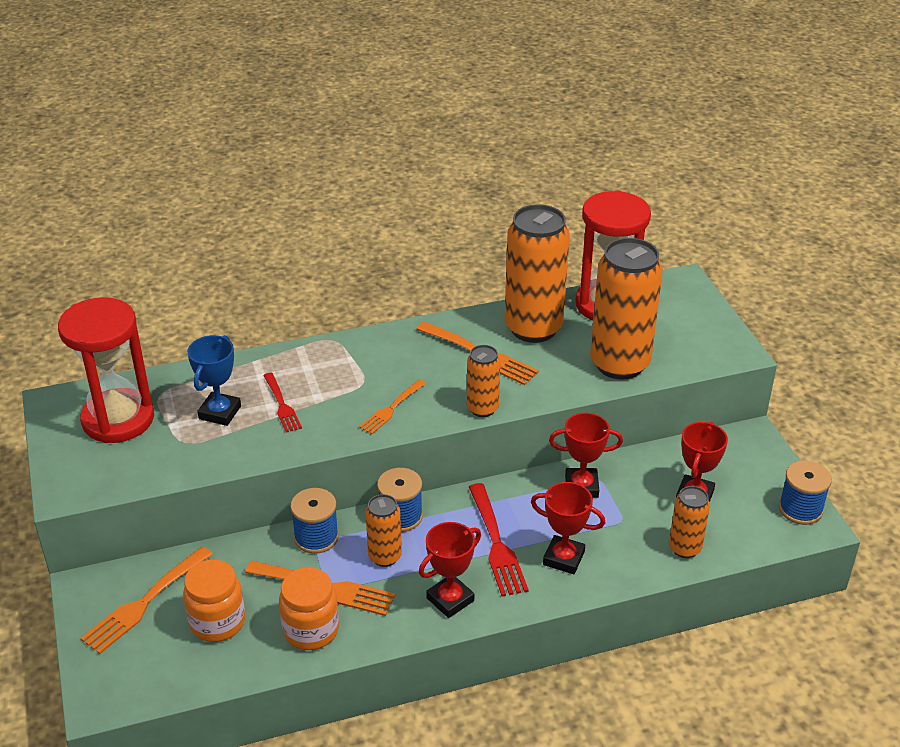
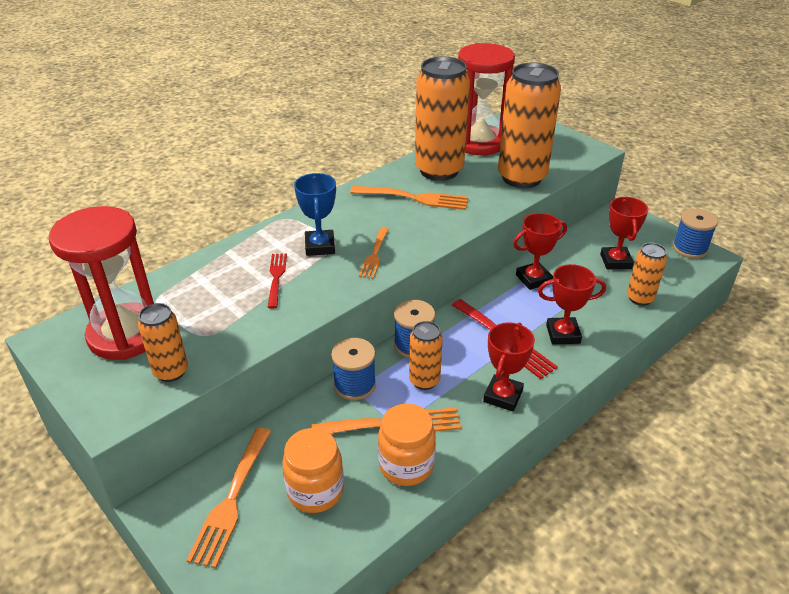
camera: 25 degrees left, 0 degrees up
blue trophy [187,335,241,426] -> blue trophy moved to [294,173,336,256]
red fork [263,372,302,433] -> red fork turned 135 degrees counterclockwise [267,253,287,309]
orange can [467,345,500,417] -> orange can moved to [138,303,188,382]

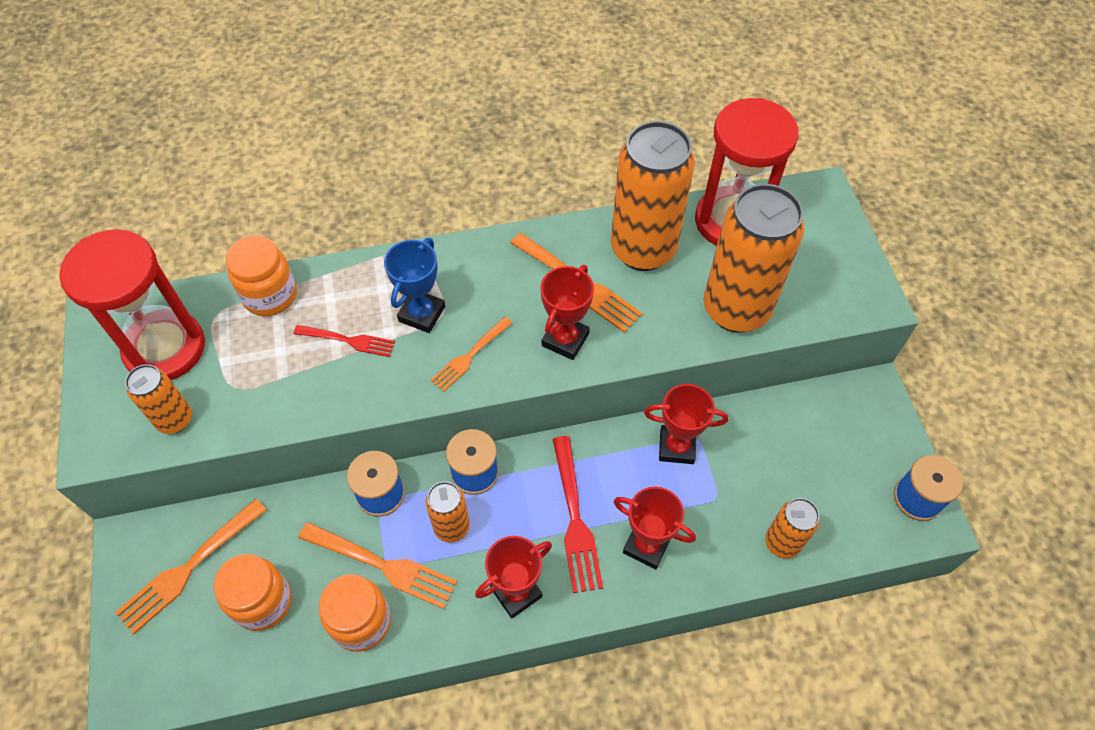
camera: 30 degrees right, 20 degrees up
red fork [267,253,287,309] -> red fork turned 75 degrees clockwise [293,325,395,357]
red trophy [600,197,649,269] -> red trophy moved to [540,265,594,360]
none -> orange jar [226,235,297,316]

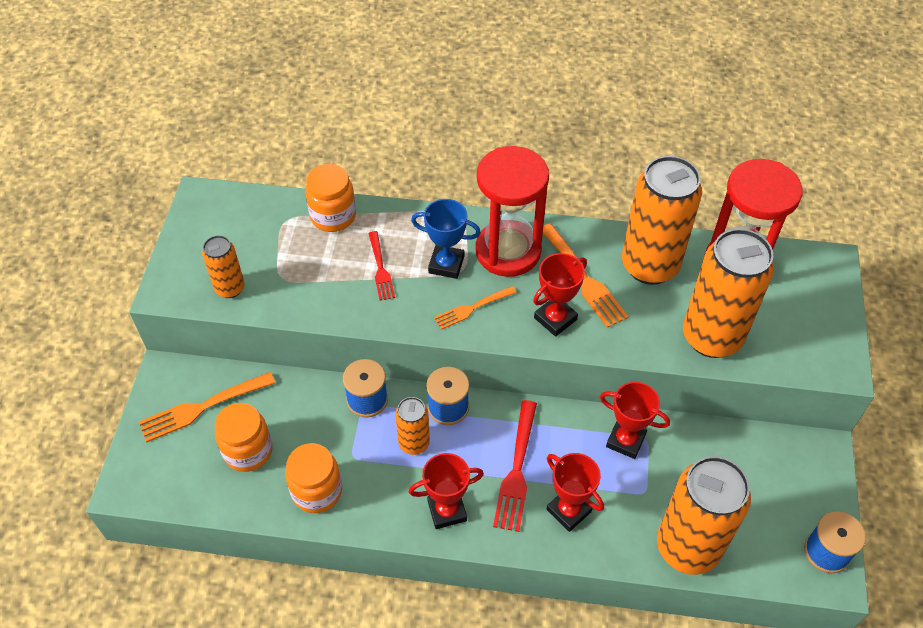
camera: 20 degrees right, 5 degrees down
red hourglass [59,229,205,380] -> red hourglass moved to [475,146,549,277]
red fork [293,325,395,357] -> red fork turned 45 degrees clockwise [368,231,395,300]
orange fork [298,522,457,609] -> none
blue trophy [384,238,445,333] -> blue trophy turned 60 degrees clockwise [411,199,481,279]
orange can [765,498,820,559] -> orange can [657,456,751,575], size x1.96

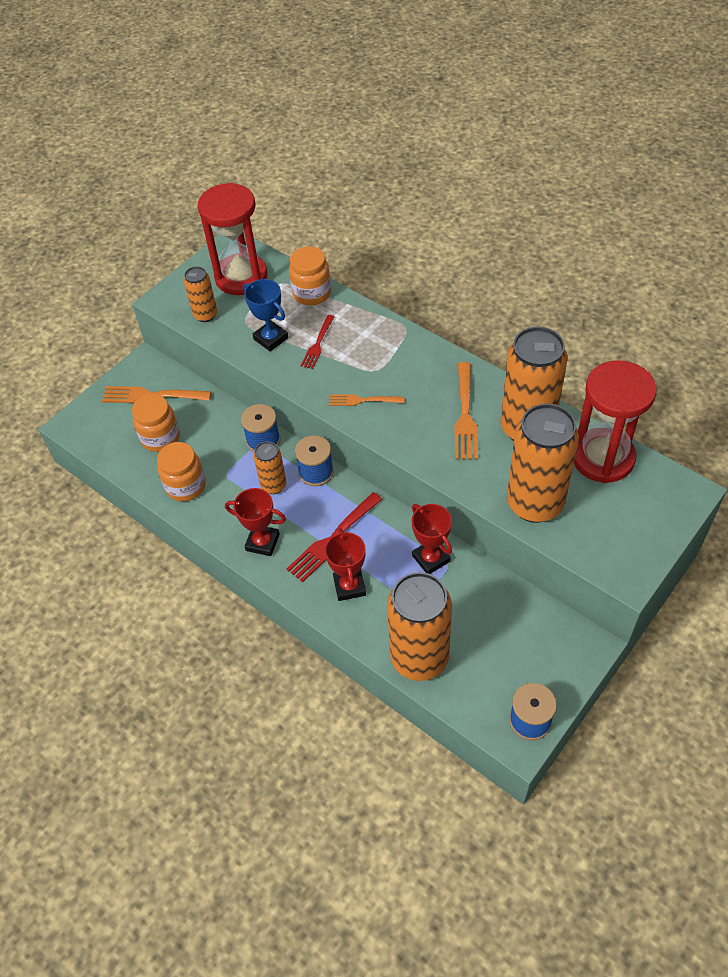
camera: 35 degrees right, 0 degrees up
blue trophy [411,199,481,279] -> blue trophy moved to [244,279,288,352]
red hourglass [475,146,549,277] -> red hourglass moved to [198,183,267,295]
red trophy [533,253,587,337] -> none

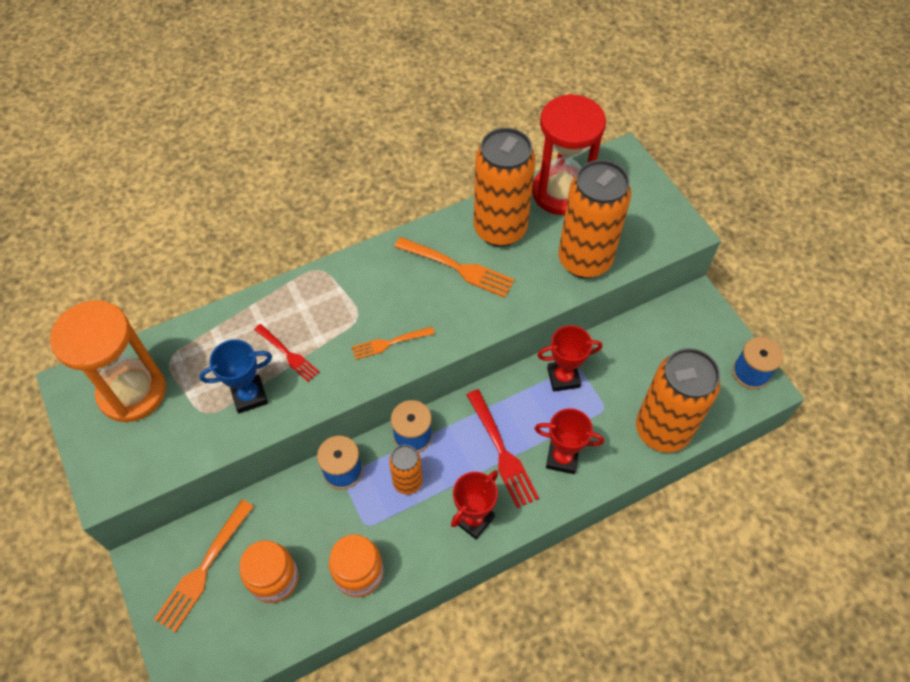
camera: 70 degrees left, 5 degrees up
orange can [184,266,217,322] -> none
red hourglass [198,183,267,295] -> orange hourglass [50,300,166,423]
orange jar [289,246,331,305] -> none
orange fork [329,394,405,406] -> orange fork turned 45 degrees clockwise [352,327,435,360]

